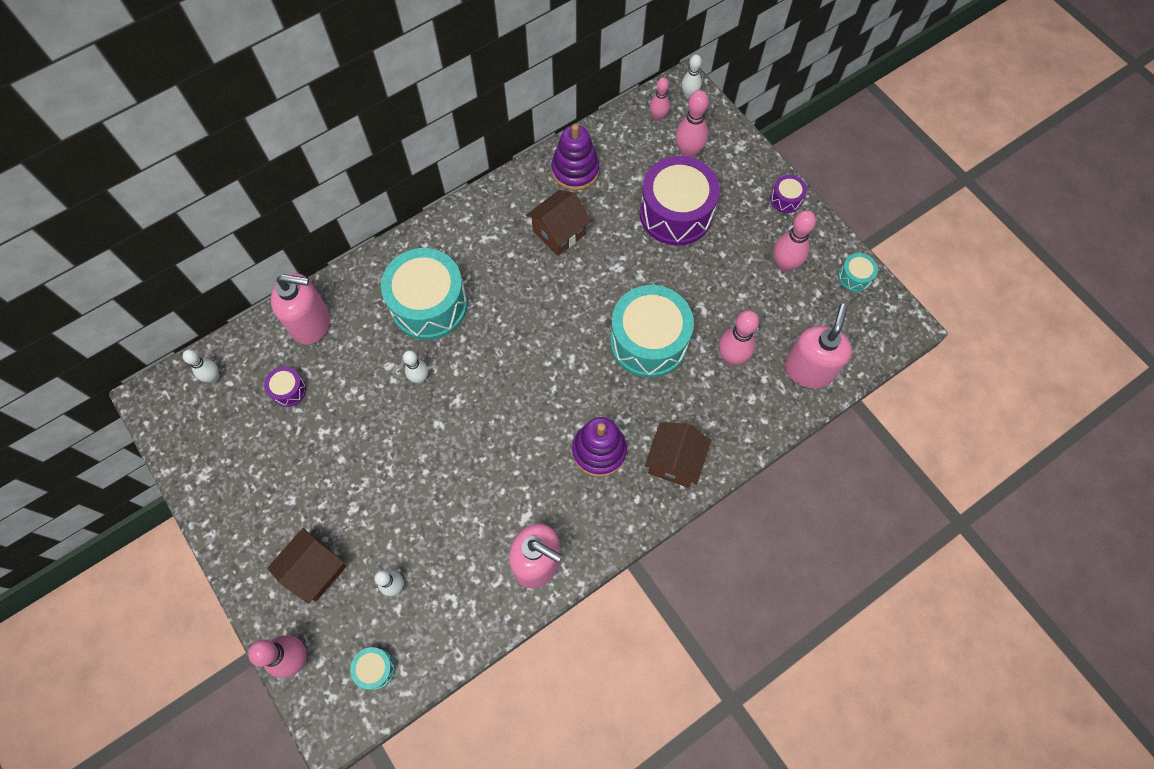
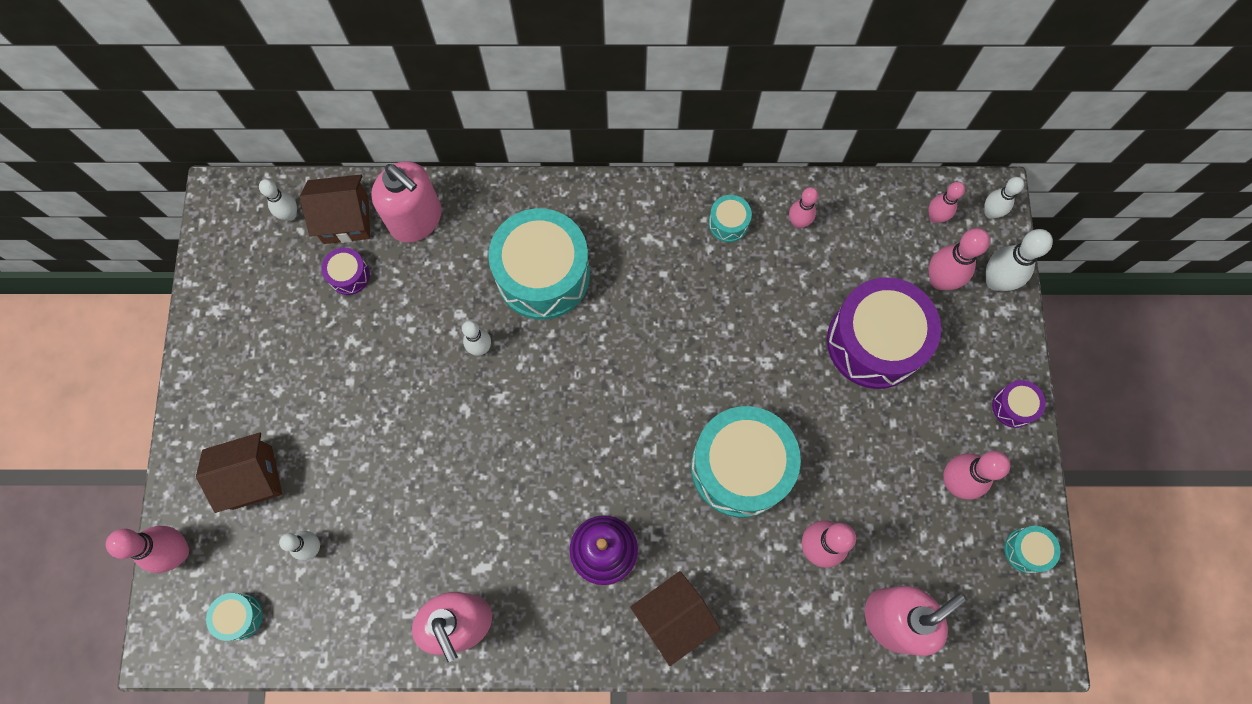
camera: 35 degrees right, 5 degrees up
brown house [527,190,591,256] -> brown house moved to [300,174,371,244]
purple stacking toy [551,124,599,191] -> pink bowling pin [789,187,818,228]
none -> turquoise drum [709,195,752,242]
none -> white bowling pin [986,229,1053,291]

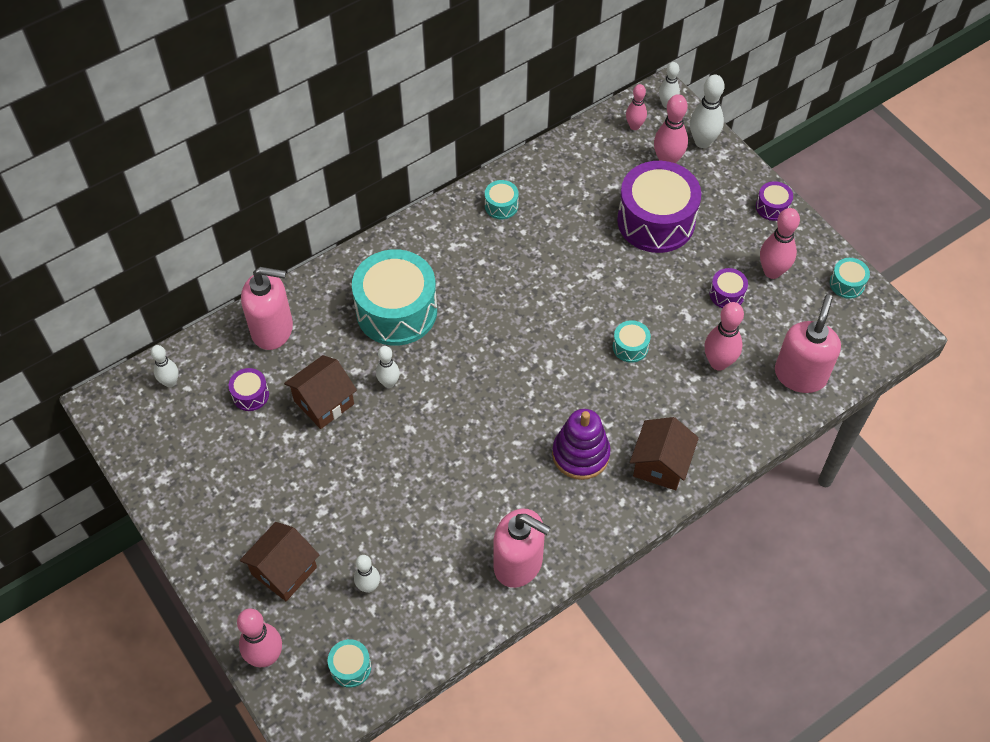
camera: 35 degrees left, 15 degrees down
brown house [300,174,371,244] -> brown house moved to [284,355,357,429]
turquoise drum [691,406,801,518] -> turquoise drum [613,320,651,363], size x0.43
pink bowling pin [789,187,818,228] -> none
none -> purple drum [710,268,748,308]

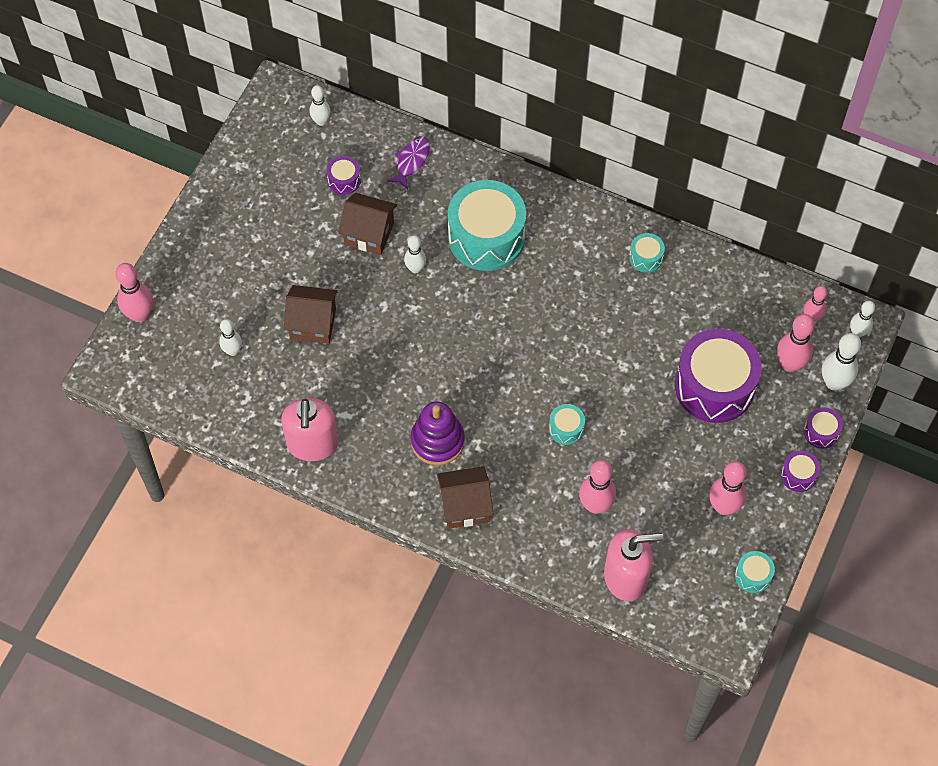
camera: 60 degrees right, 5 degrees up
brown house [240,522,319,601] -> brown house moved to [284,285,338,344]
pink soap dispenser [241,267,293,350] -> purple fish [387,136,430,189]
turquoise drum [328,639,371,688] -> none
purple drum [710,268,748,308] -> purple drum moved to [804,407,843,448]

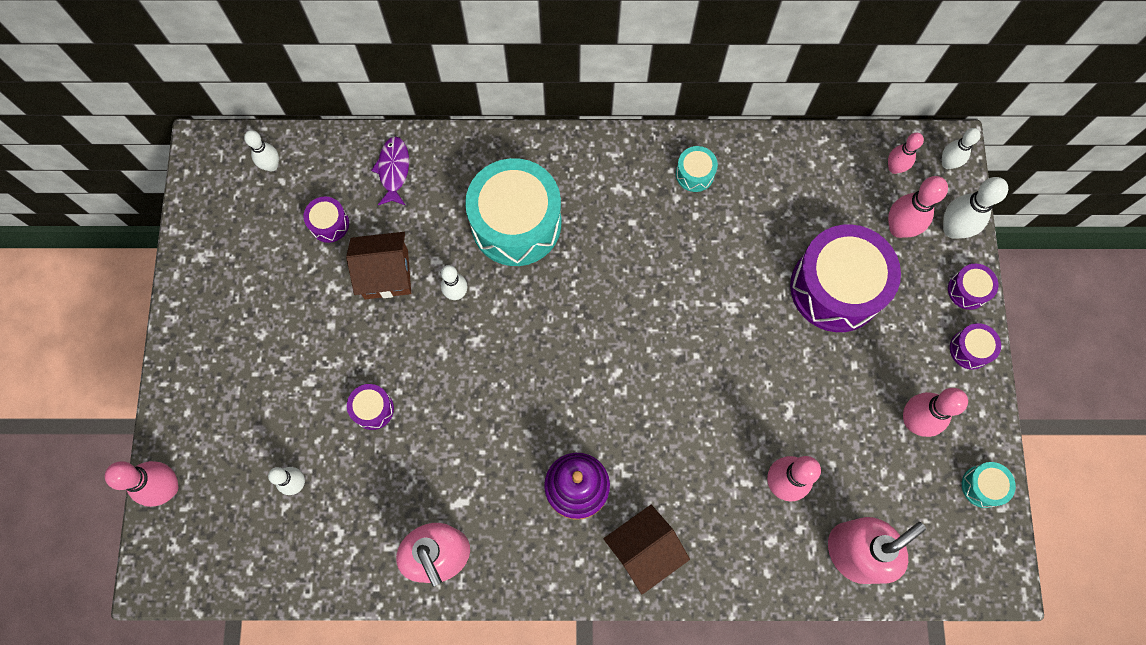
camera: 25 degrees left, 10 degrees up
brown house [284,285,338,344] -> purple drum [347,384,394,430]
turquoise drum [549,404,585,445] -> none

